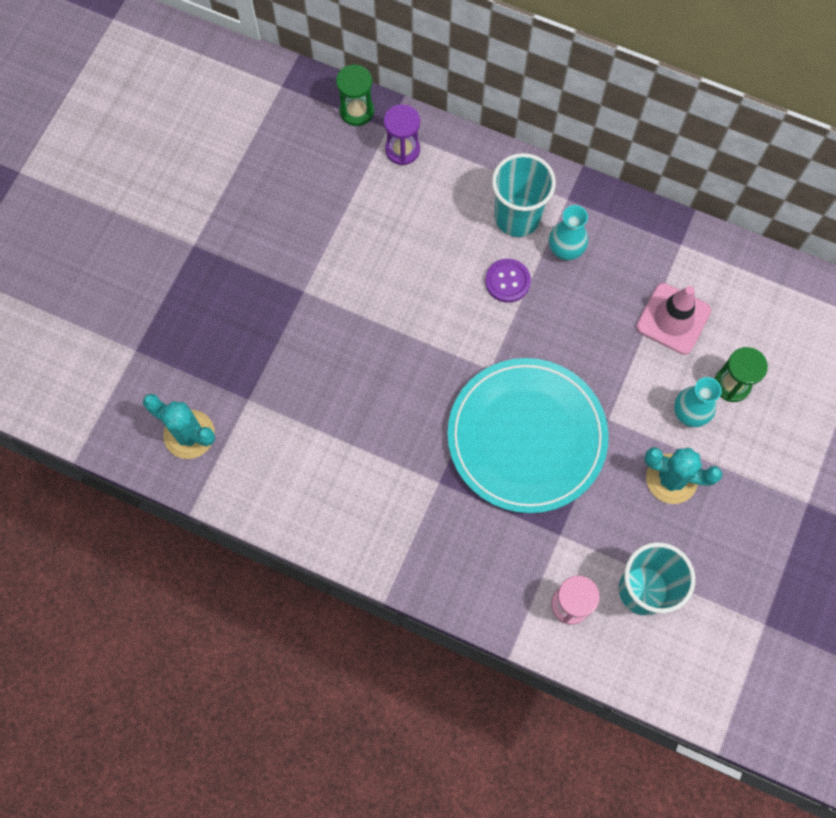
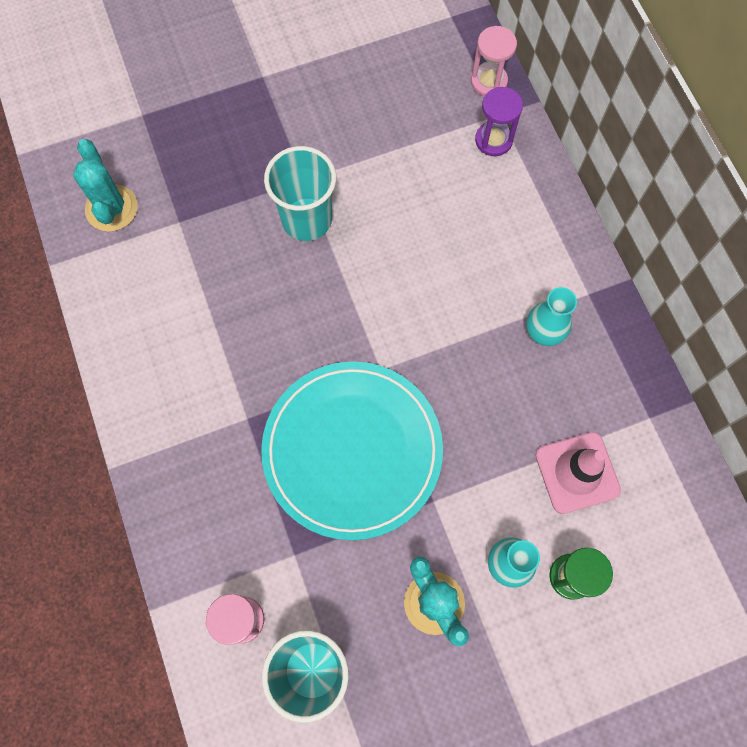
camera: 45 degrees right, 0 degrees up
green hourglass [336,64,374,126] -> pink hourglass [471,26,517,96]
purple button [485,259,531,303] -> none
turquoise cup [492,153,556,237] -> turquoise cup moved to [264,146,336,241]

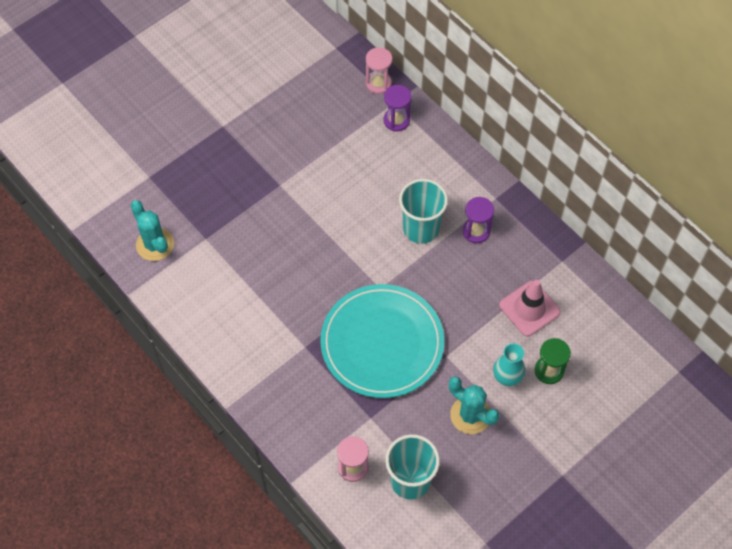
camera: 20 degrees left, 10 degrees down
turquoise cup [264,146,336,241] -> turquoise cup moved to [399,178,448,244]
turquoise vase [526,287,577,346] -> purple hourglass [462,197,494,243]

